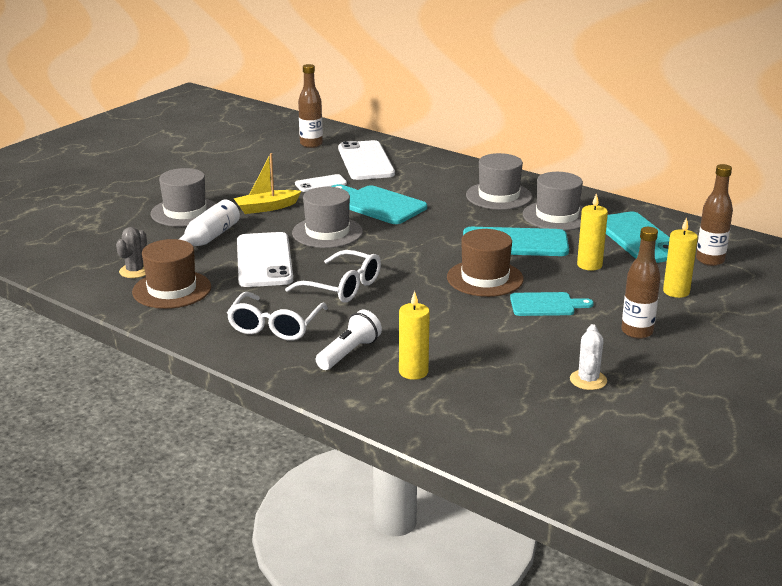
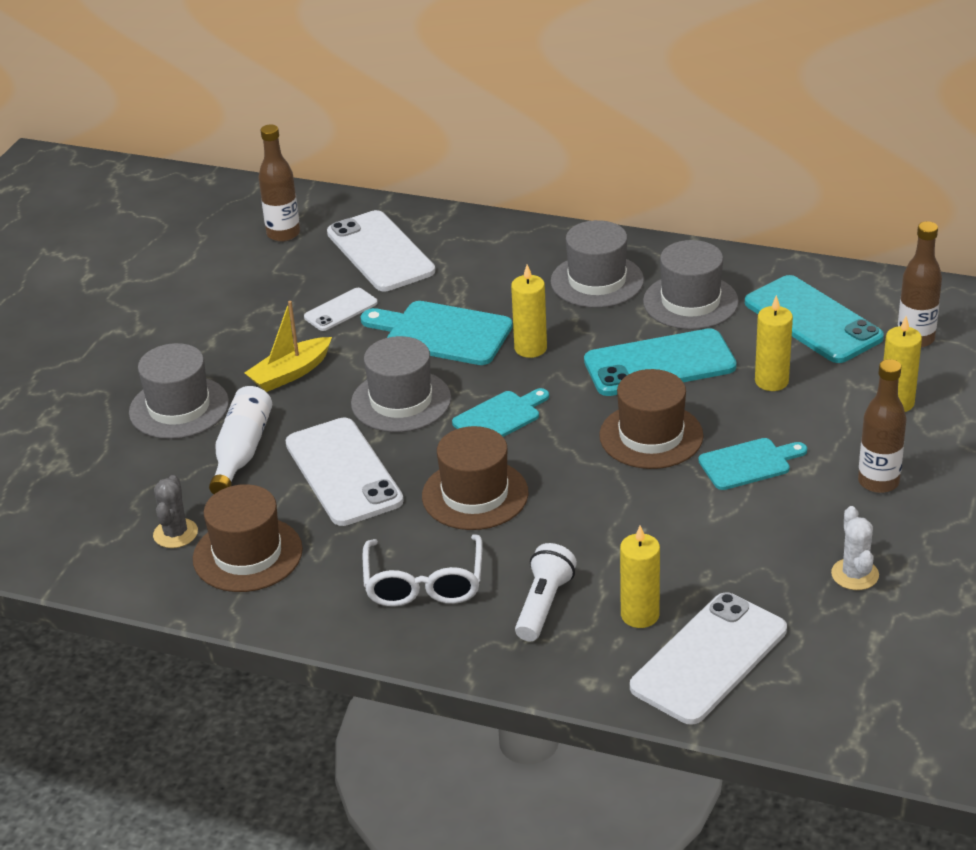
camera: 15 degrees left, 10 degrees up
white glasses [285,250,381,303] -> brown hat [422,426,528,530]
none -> turquoise cutting board [452,388,549,437]
none -> yellow candle [511,264,547,358]
none -> white phone [630,592,787,725]

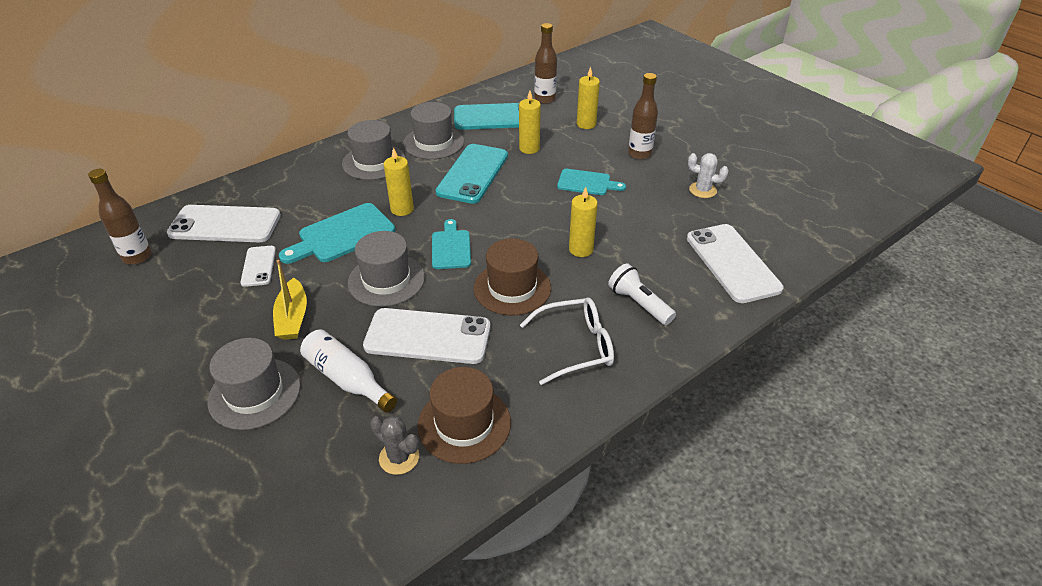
camera: 60 degrees left, 5 degrees up
white glasses [362,534,482,607] -> white glasses turned 45 degrees counterclockwise [520,298,614,385]
brown hat [599,369,704,469] -> none
yellow candle [620,525,660,628] -> yellow candle moved to [569,187,598,257]
turquoise cutting board [698,438,807,490] -> turquoise cutting board turned 90 degrees clockwise [557,169,626,195]

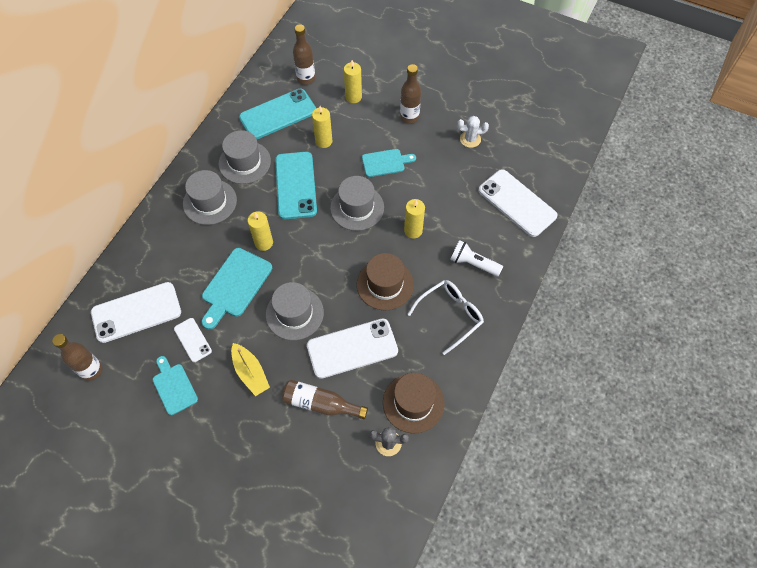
camera: 25 degrees left, 20 degrees up
grey hat [207,338,301,430] -> grey hat moved to [330,176,384,231]
white bottle [300,329,397,412] -> brown bottle [282,380,368,419]
turquoise cutting board [432,219,471,269] -> turquoise cutting board moved to [153,356,198,415]

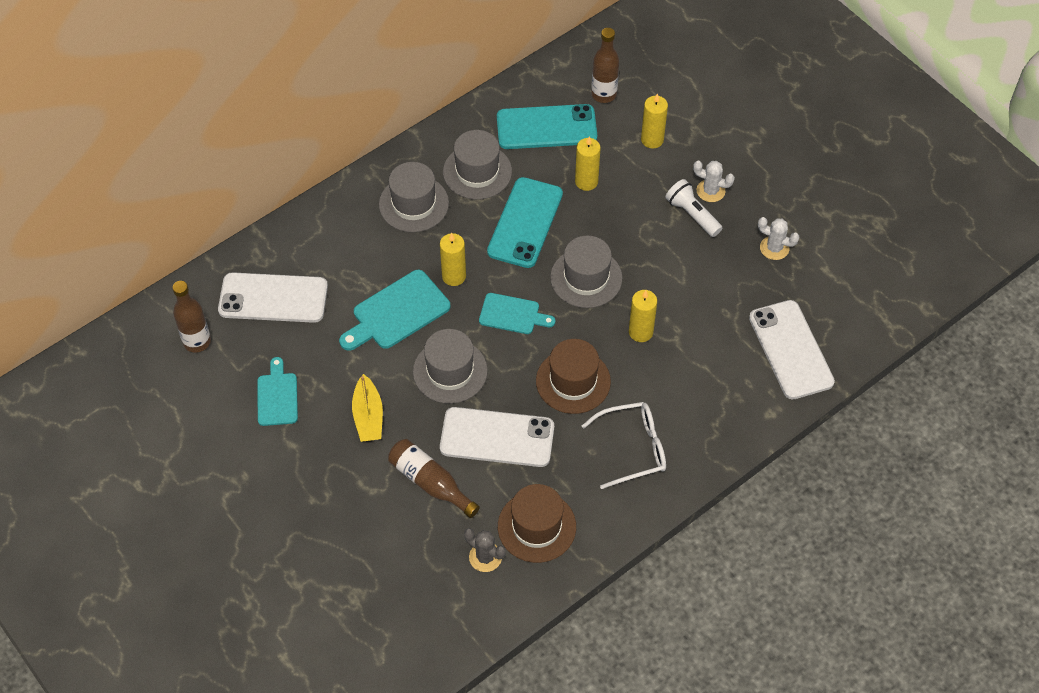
camera: 25 degrees right, 5 degrees down
white phone [174,318,212,362] -> none
turquoise cutting board [362,149,416,177] -> turquoise cutting board moved to [479,293,555,334]
brown bottle [400,64,421,124] -> white cactus [693,160,735,202]
white flashlight [450,240,503,276] -> white flashlight moved to [665,179,722,237]

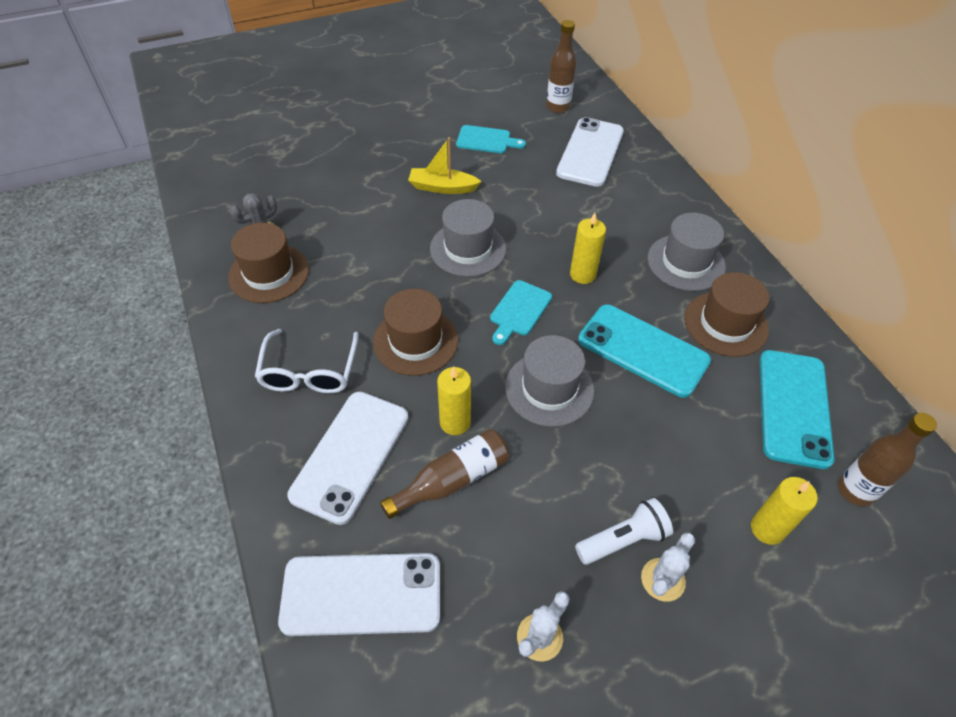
camera: 105 degrees right, 5 degrees down
turquoise cutting board [339,270,451,351] -> none
brown bottle [388,439,480,518] -> brown bottle moved to [380,429,509,519]
white phone [440,407,554,467] -> white phone moved to [287,391,408,525]
grey hat [443,130,512,200] -> brown hat [684,272,769,357]
yellow candle [575,136,601,191] -> none

